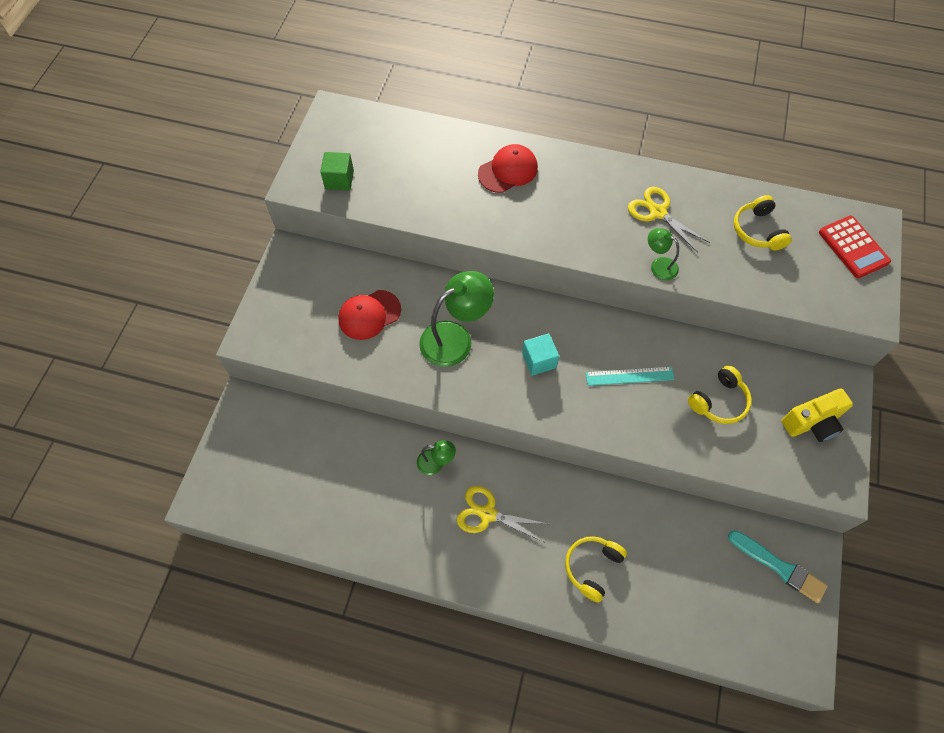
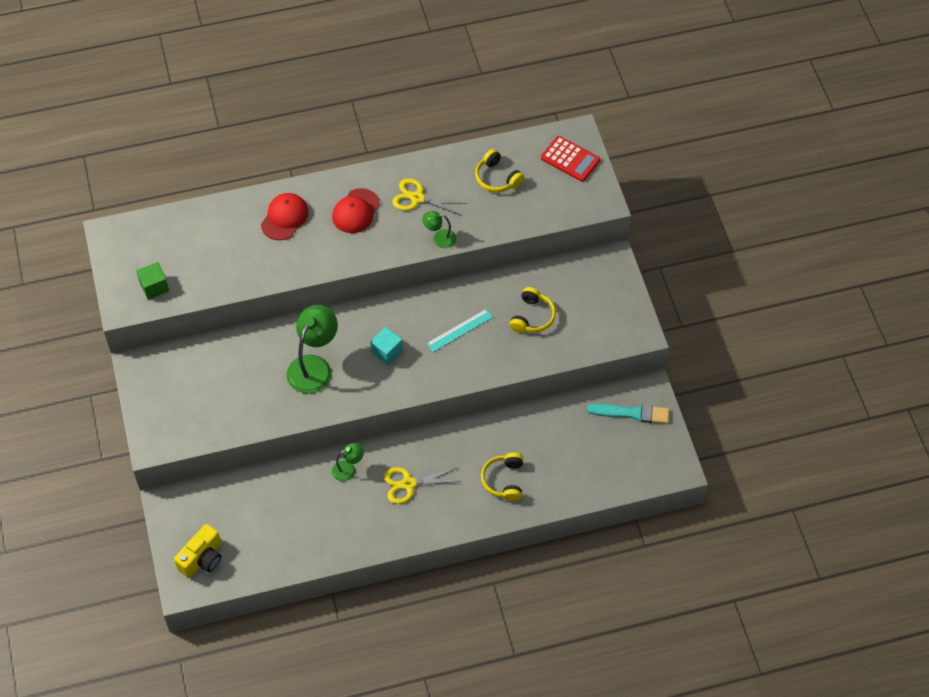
camera: 30 degrees left, 5 degrees down
red cap [338,290,401,340] -> red cap moved to [332,188,380,233]
yellow camera [781,388,853,442] -> yellow camera moved to [174,524,221,578]

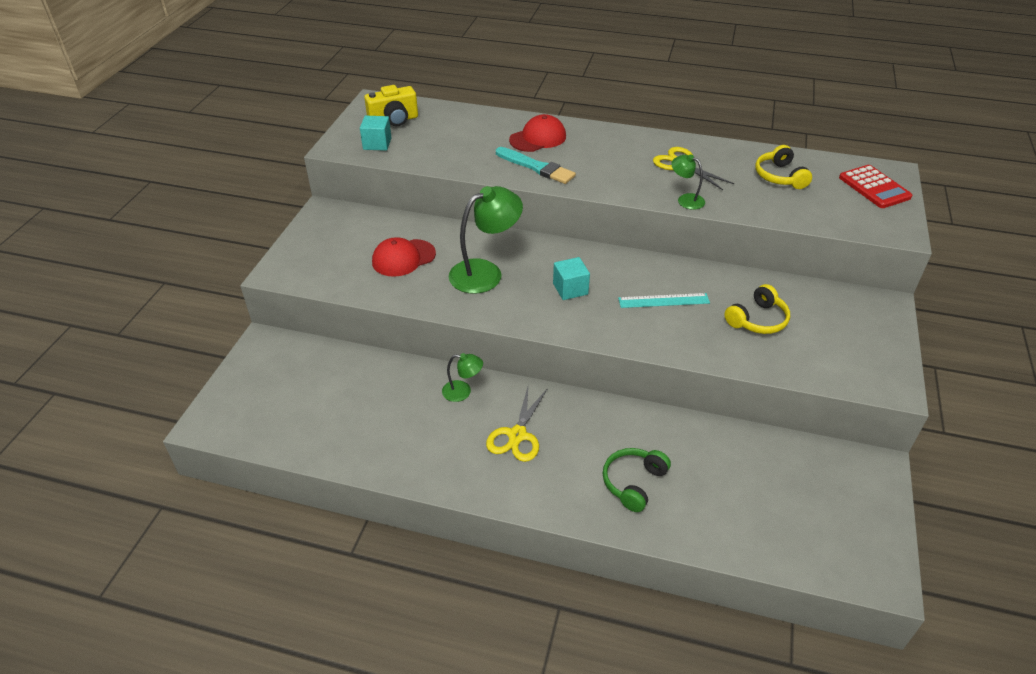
camera: 30 degrees right, 15 degrees down
green cube [136,262,169,300] -> turquoise cube [360,116,392,151]
yellow camera [174,524,221,578] -> yellow camera moved to [364,85,418,126]
red cap [332,188,380,233] -> red cap moved to [372,237,436,277]
yellow scissors [384,467,461,504] -> yellow scissors turned 90 degrees counterclockwise [486,387,548,462]
yellow headphones [481,452,523,501] -> green headphones [603,448,671,512]
turquoise brush [587,404,669,424] -> turquoise brush moved to [496,147,576,184]

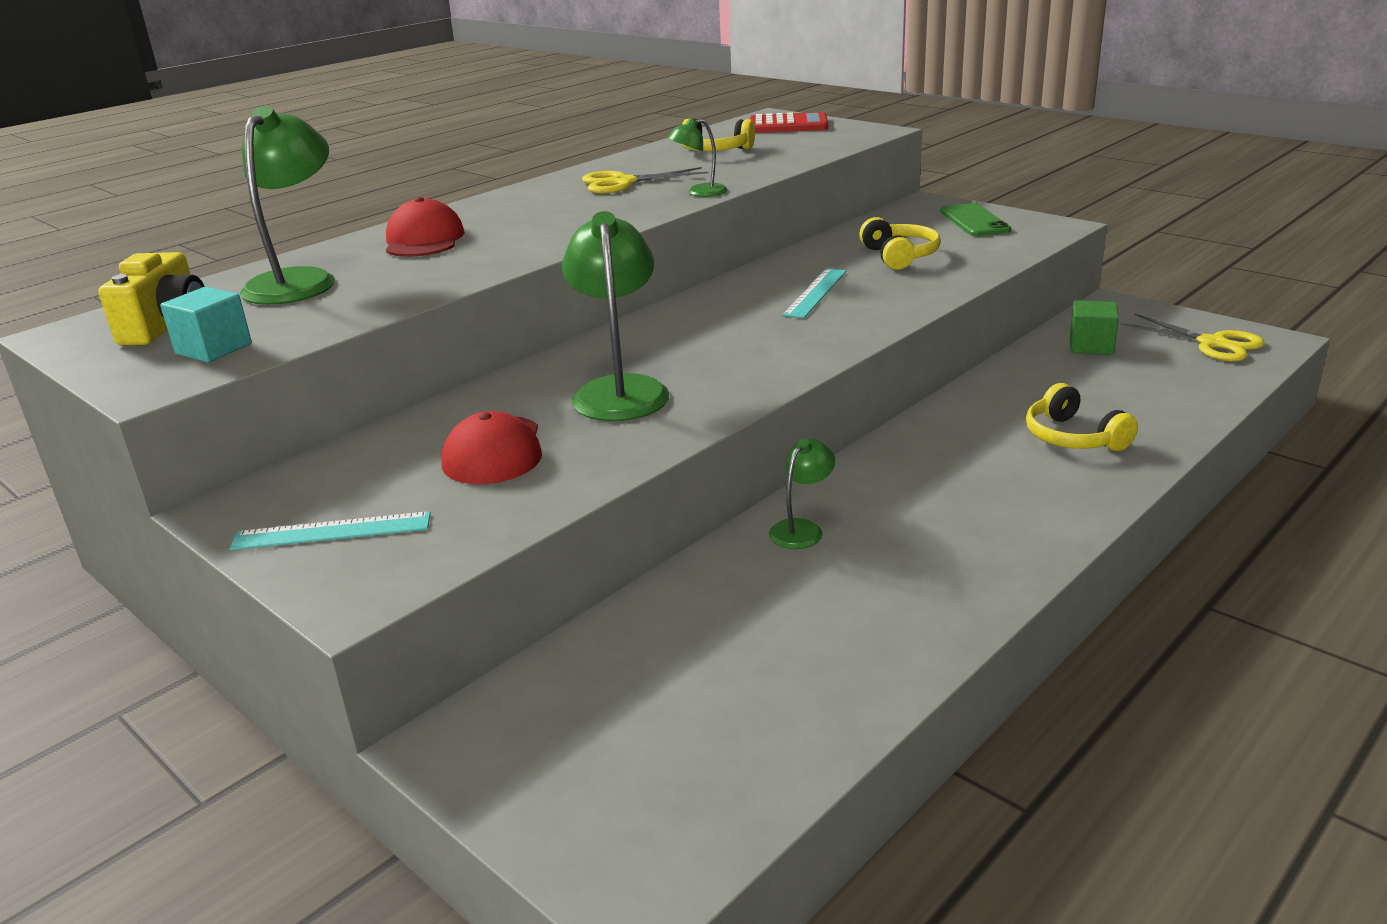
camera: 60 degrees left, 15 degrees down
yellow scissors [486,387,548,462] -> yellow scissors moved to [1120,314,1265,362]
turquoise brush [496,147,576,184] -> none
turquoise cube [553,257,590,300] -> none
green headphones [603,448,671,512] -> yellow headphones [1026,383,1138,451]
none -> turquoise ruler [230,511,431,550]
none -> green lamp [240,106,335,305]
none -> green phone [941,203,1011,236]
none -> green cube [1070,300,1119,355]

